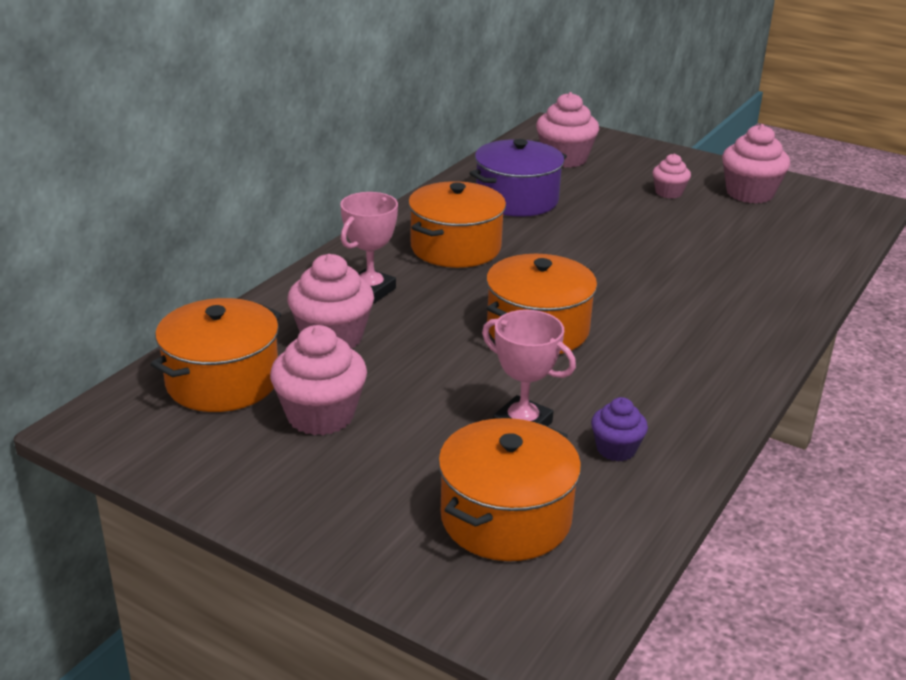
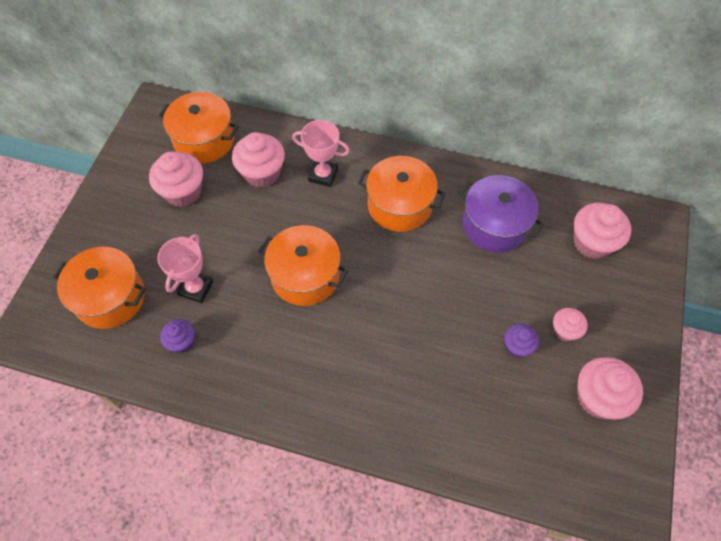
camera: 75 degrees right, 30 degrees up
none -> purple cupcake [504,323,539,358]

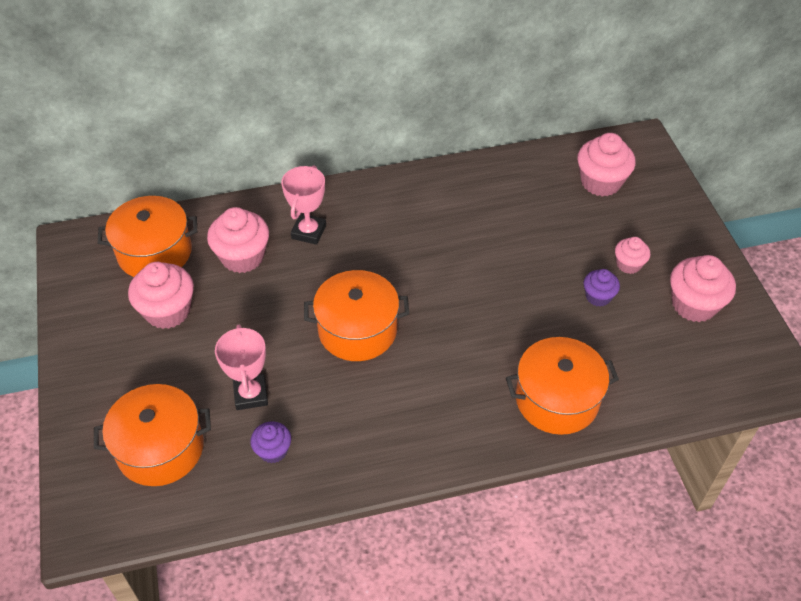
camera: 30 degrees left, 10 degrees down
pink trophy [292,120,350,187] -> pink trophy turned 60 degrees counterclockwise [281,165,326,245]
orange pot [358,156,446,232] -> orange pot moved to [506,337,619,435]
purple pot [459,175,544,253] -> none

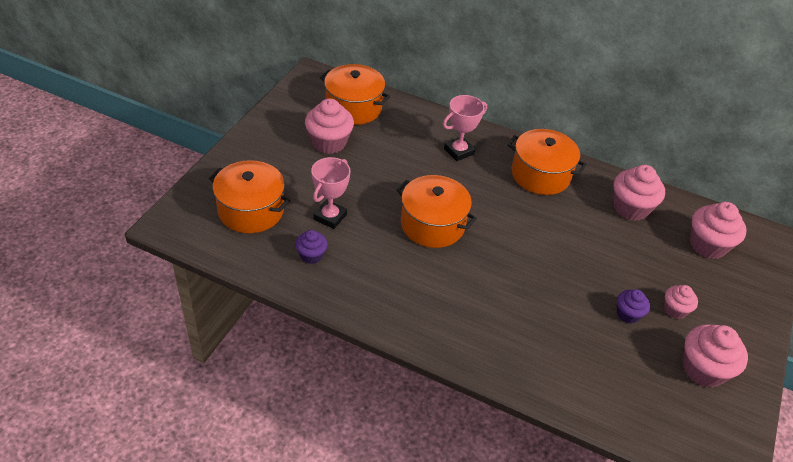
camera: 35 degrees right, 5 degrees down
pink cupcake [207,207,269,273] -> pink cupcake moved to [614,165,665,221]
orange pot [506,337,619,435] -> orange pot moved to [507,129,587,195]

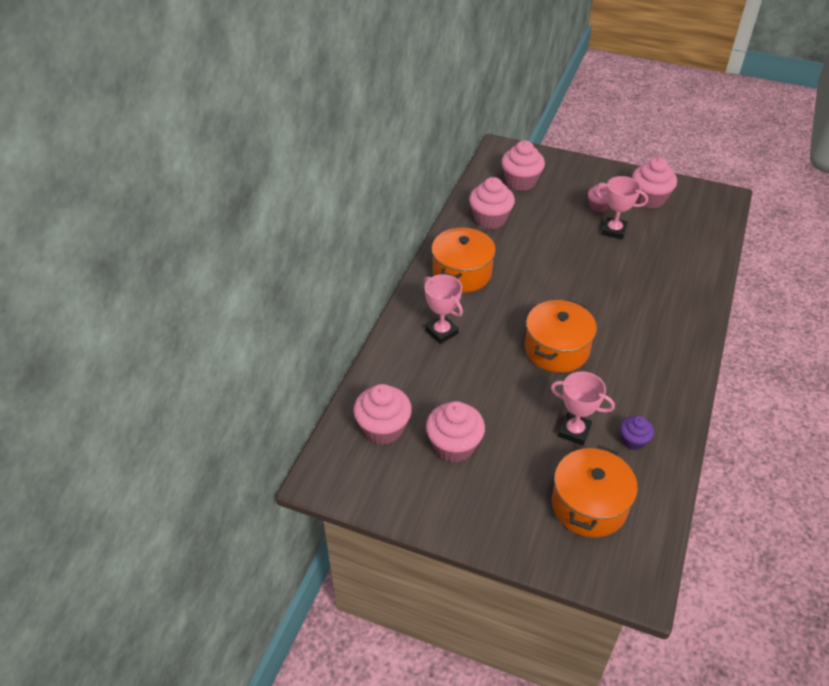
camera: 90 degrees left, 0 degrees up
orange pot [320,64,390,125] -> pink cupcake [353,384,412,445]
purple cupcake [617,289,650,324] -> pink trophy [596,176,648,239]

